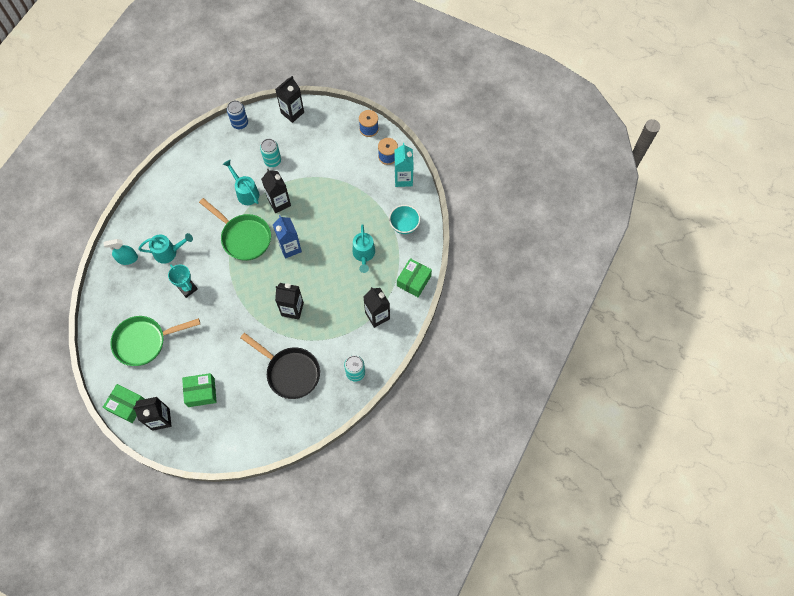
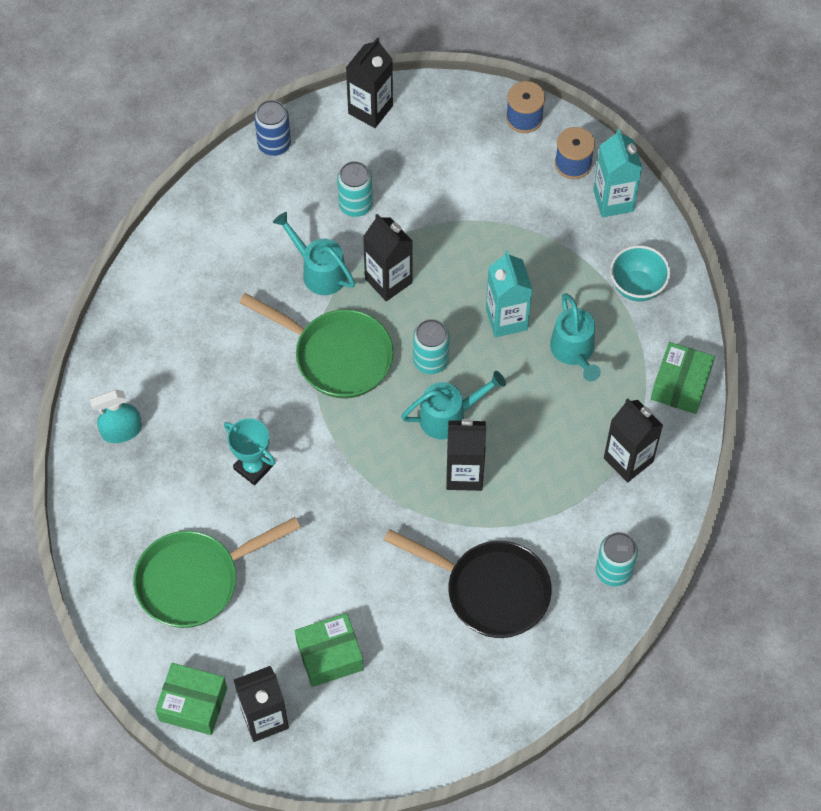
camera: 10 degrees left, 5 degrees down
turquoise watering can [138,233,193,264] -> turquoise watering can moved to [401,371,506,439]
blue carton [273,215,302,259] -> turquoise can [413,319,449,374]
none -> turquoise carton [486,250,533,337]

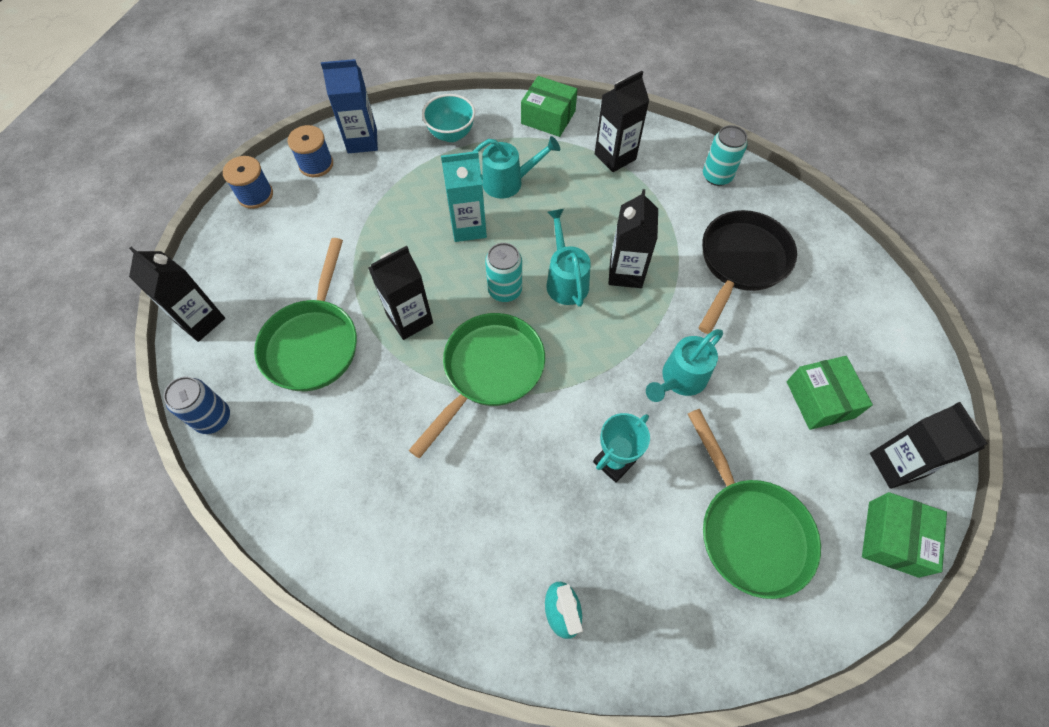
camera: 85 degrees left, 0 degrees up
turquoise watering can [273,212,355,295] -> turquoise watering can moved to [646,329,723,402]
turquoise can [337,161,373,217] -> green pan [254,238,357,391]
turquoise carton [593,129,642,218] -> blue carton [321,59,378,153]

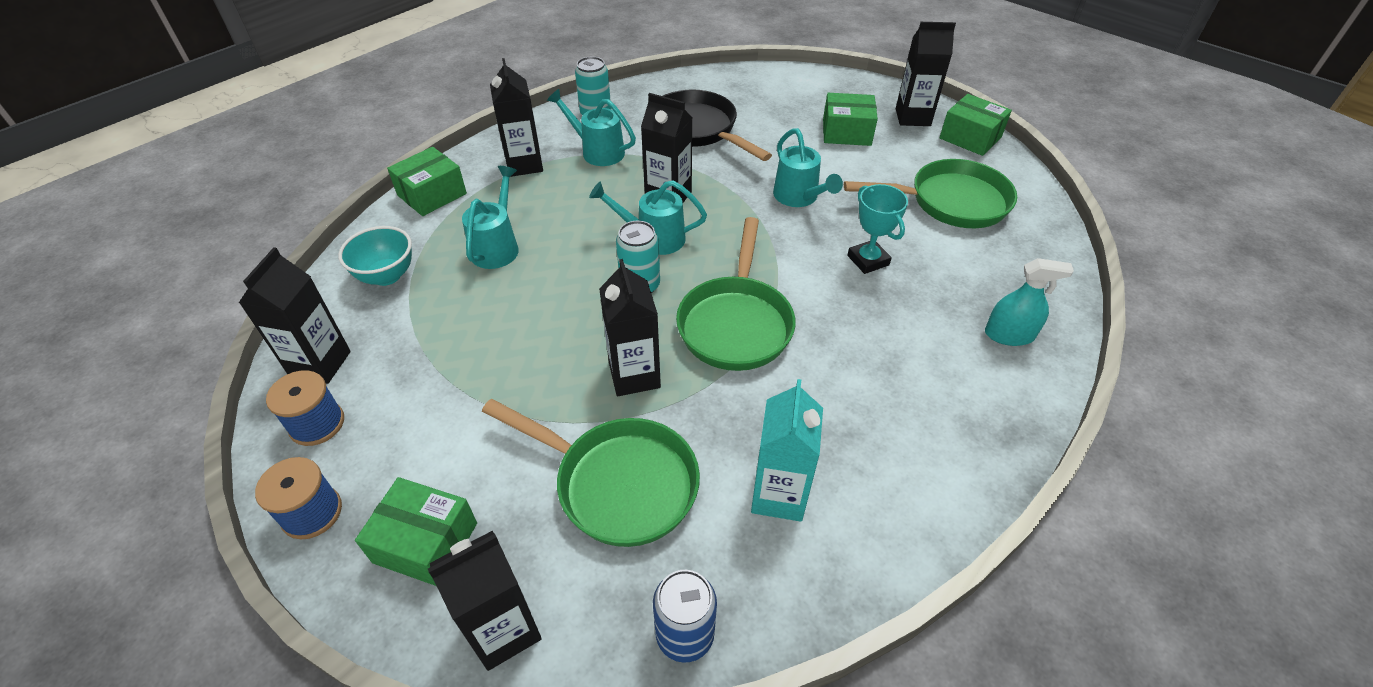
camera: 70 degrees left, 15 degrees down
blue carton [321,59,378,153] -> black carton [239,247,351,384]
green pan [409,313,545,458] -> green pan turned 135 degrees counterclockwise [676,217,796,371]
turquoise carton [441,151,487,242] -> turquoise carton moved to [751,379,823,522]
none -> green box [355,477,477,586]
none -> turquoise watering can [547,89,636,166]

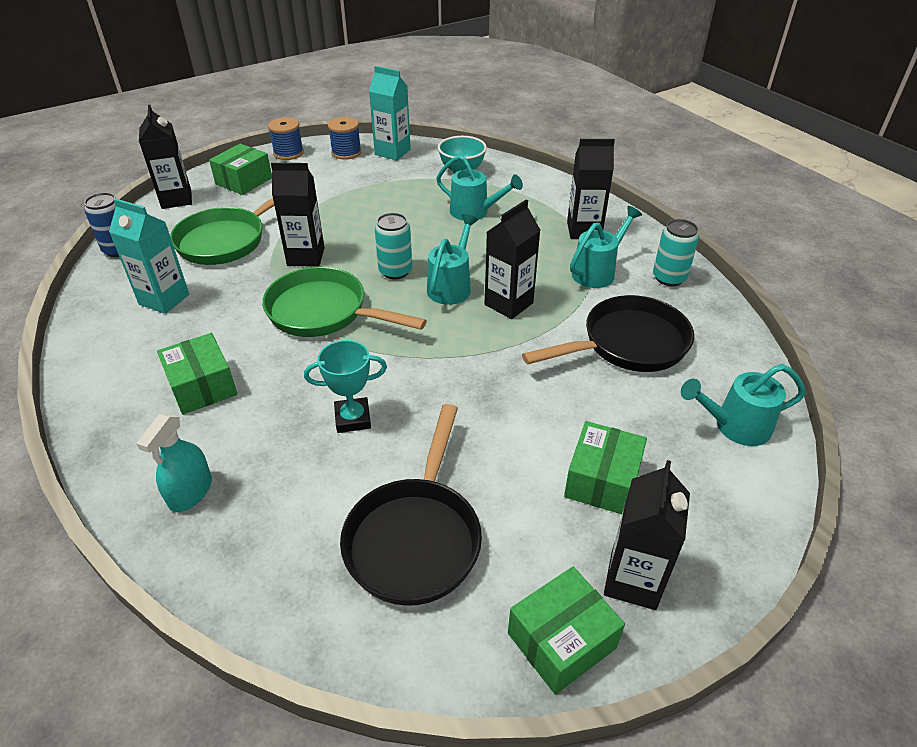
camera: 105 degrees right, 5 degrees down
black carton [239,247,351,384] -> turquoise carton [369,66,411,160]
green box [387,147,467,216] -> green box moved to [157,333,237,415]
turquoise watering can [773,128,843,207] -> turquoise watering can moved to [681,364,806,446]
green pan [844,159,1017,228] -> black pan [340,404,482,606]

